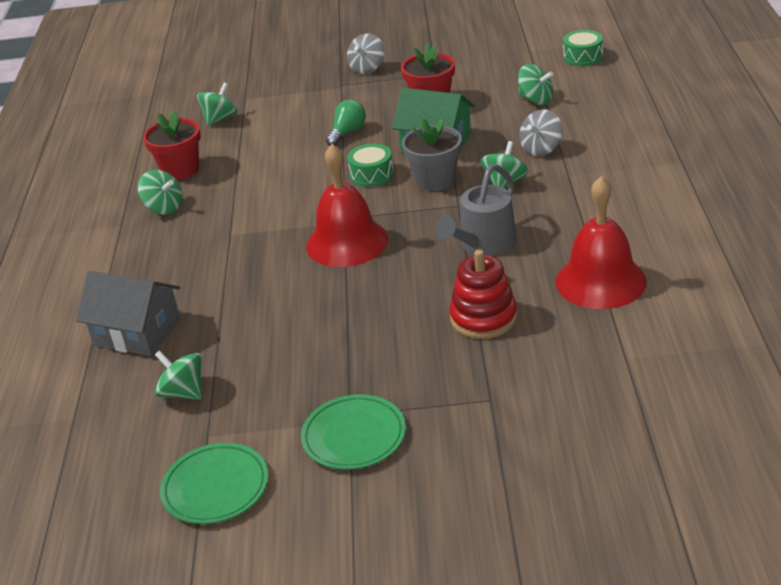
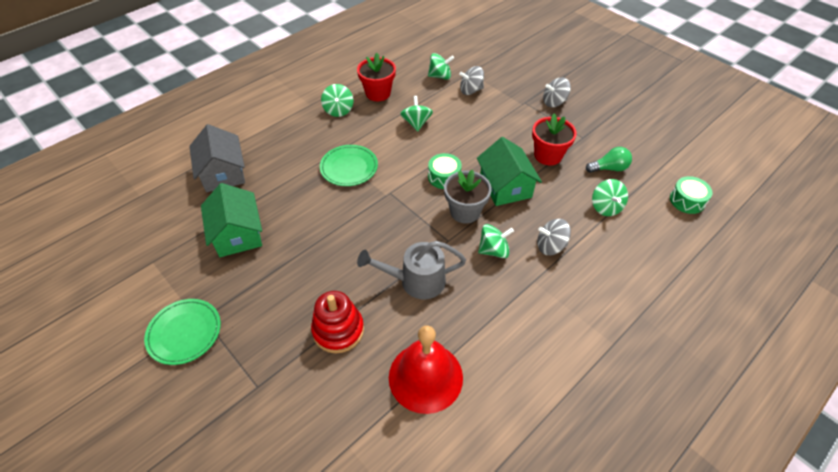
camera: 45 degrees right, 15 degrees up
green spinning top [155,350,202,400] -> green spinning top moved to [400,96,433,131]
green plate [160,443,268,524] -> green plate moved to [320,145,378,186]
red bell [306,144,388,267] -> none
green light bulb [326,100,366,146] -> green light bulb moved to [586,147,632,173]
none -> green house [201,183,262,257]
none -> grey spinning top [459,66,484,95]

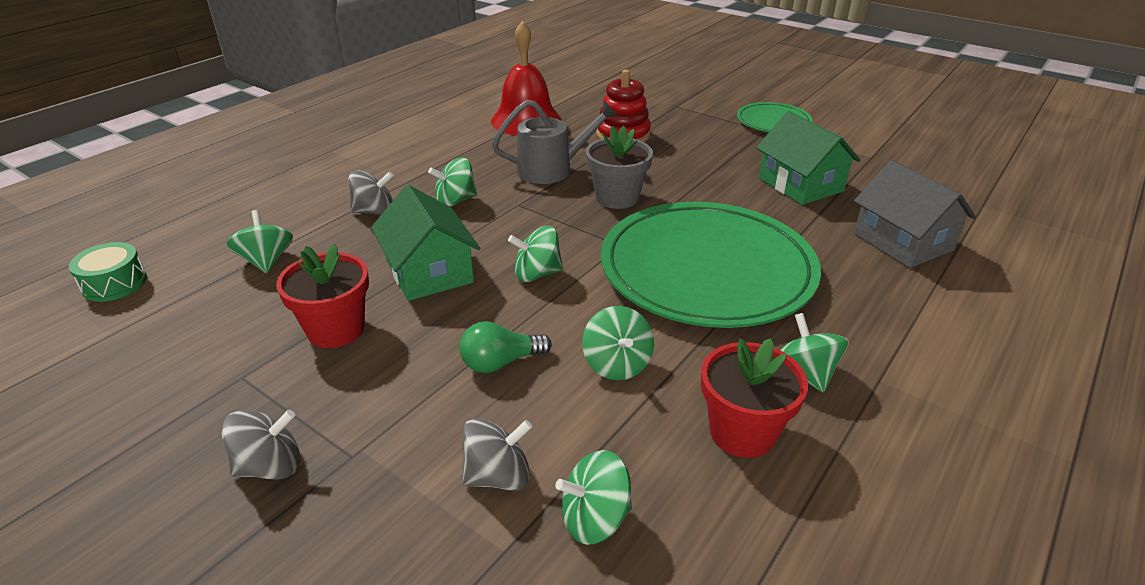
camera: 170 degrees right, 15 degrees down
green plate [320,145,378,186] -> green plate [601,202,821,328], size x2.08
green drum [428,153,462,189] -> green spinning top [508,226,563,282]
grey flower pot [444,169,492,224] -> grey flower pot moved to [585,126,653,209]
green light bulb [586,147,632,173] -> green light bulb moved to [459,321,552,373]

